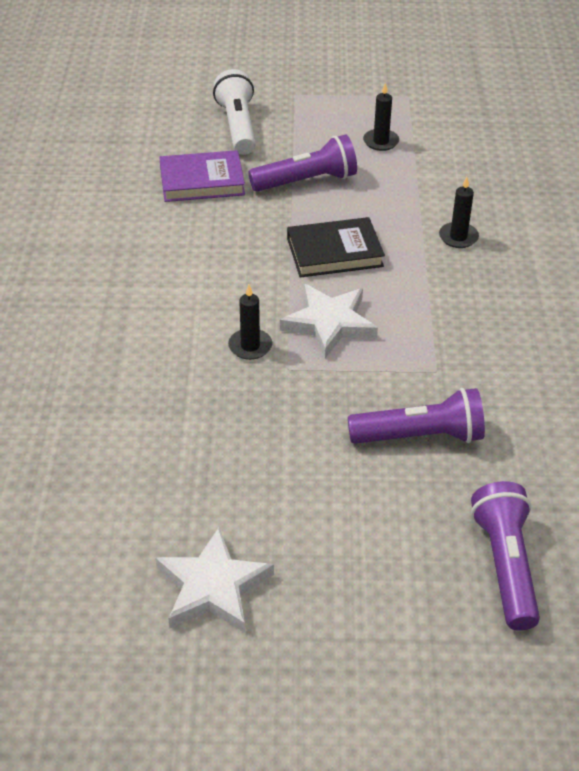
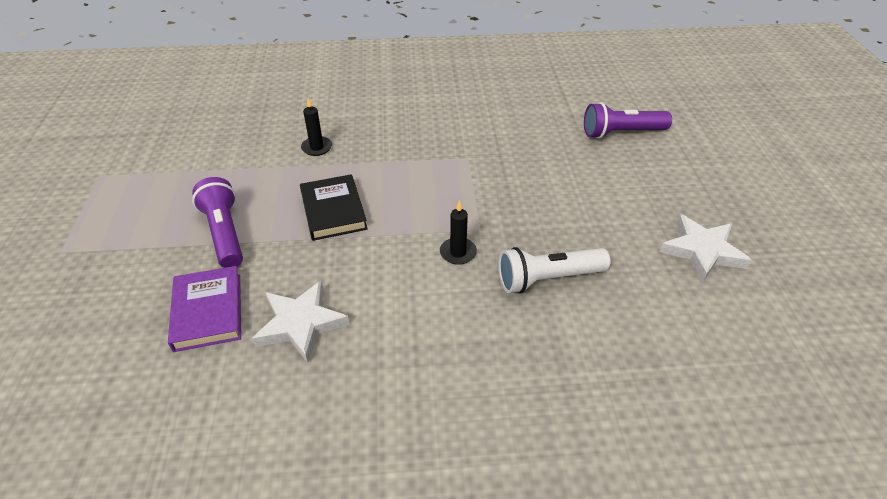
camera: 95 degrees left, 0 degrees up
white flashlight [213,69,256,155] -> white flashlight moved to [498,247,611,294]
white star [280,284,378,358] -> white star moved to [252,281,350,363]
purple flashlight [348,388,485,444] -> none
black candle [363,82,399,151] -> none

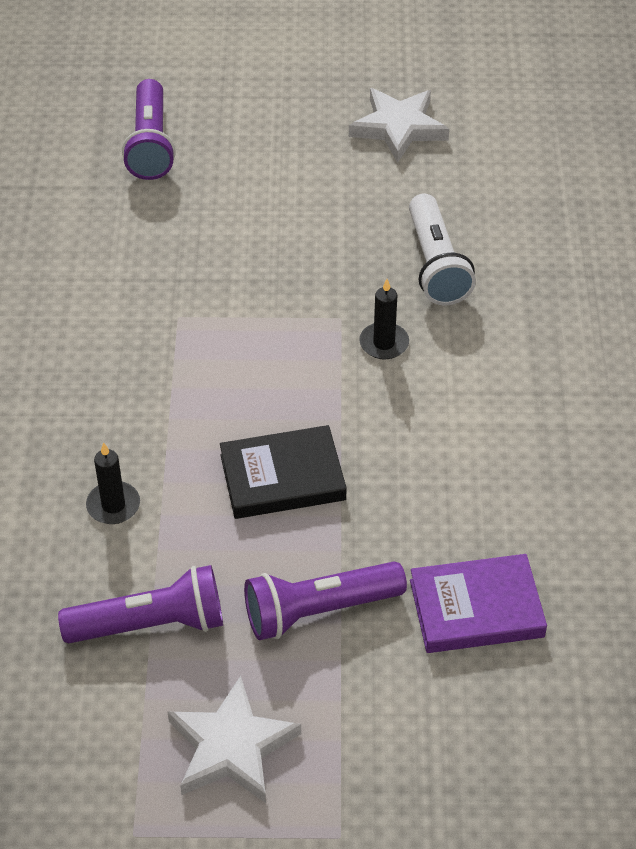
camera: 85 degrees left, 5 degrees up
white star [252,281,350,363] -> white star moved to [167,676,301,803]
none -> purple flashlight [58,565,223,643]

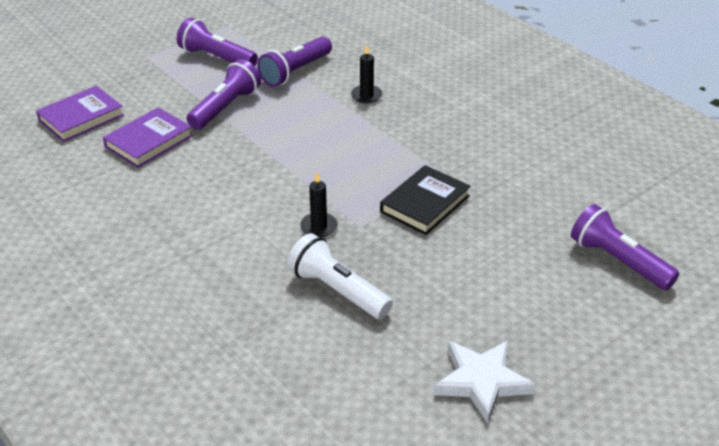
camera: 140 degrees right, 10 degrees down
white star [167,676,301,803] -> purple flashlight [177,18,258,66]
black book [220,425,347,519] -> black book moved to [380,165,471,235]
none -> purple book [36,86,124,142]

